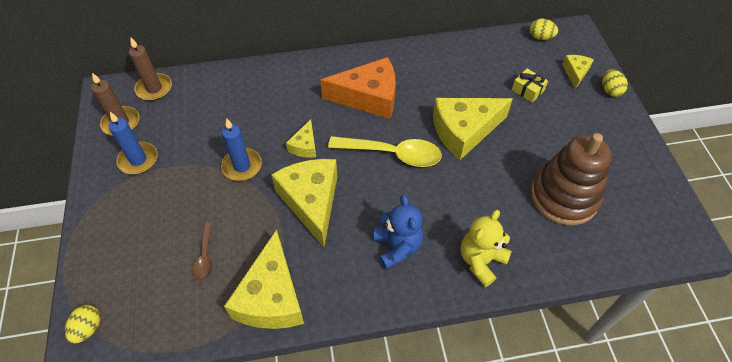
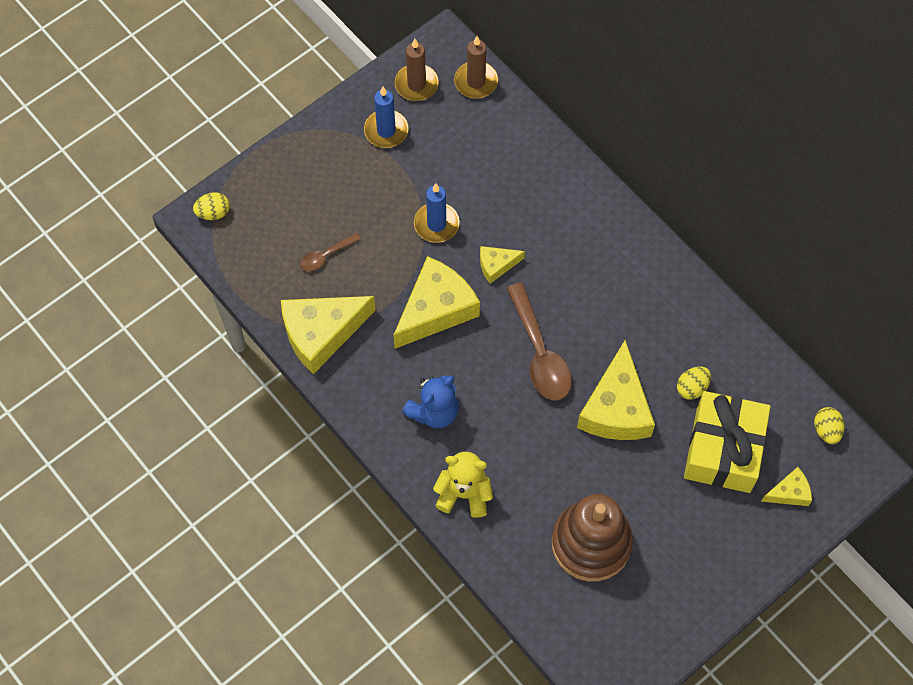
camera: 60 degrees right, 10 degrees up
orange cheese [320,57,396,119] -> none
yellow spoon [328,136,442,167] -> brown spoon [507,283,572,401]
yellow cheese [433,98,513,160] -> yellow cheese turned 120 degrees counterclockwise [577,340,655,440]
yellow gift [512,68,548,103] -> yellow gift [684,391,770,493], size x2.36
yellow egg [602,69,628,97] -> yellow egg moved to [677,366,711,400]

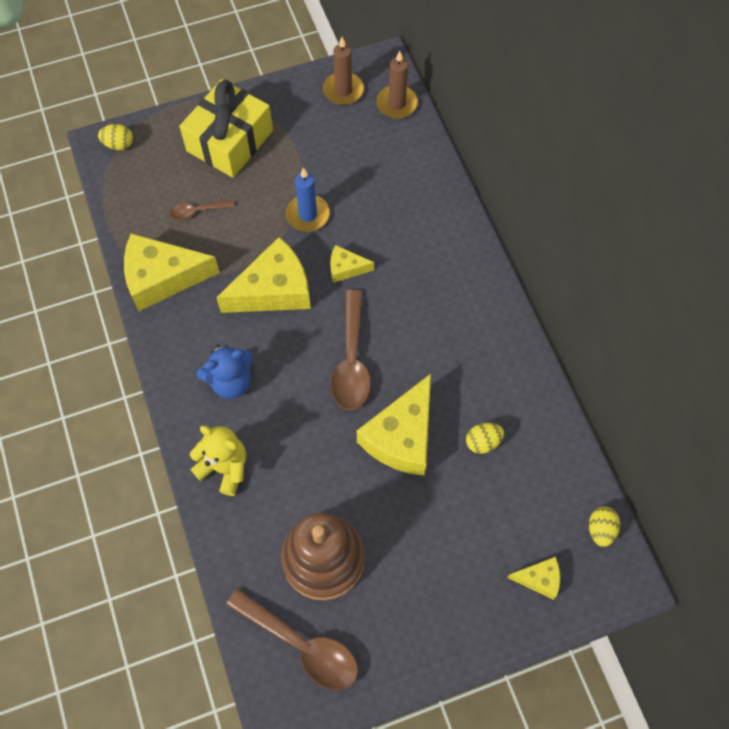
camera: 20 degrees right, 0 degrees up
blue candle [364,87,409,148] -> none
yellow gift [684,391,770,493] -> yellow gift moved to [179,79,273,178]
none -> brown spoon [226,589,358,690]

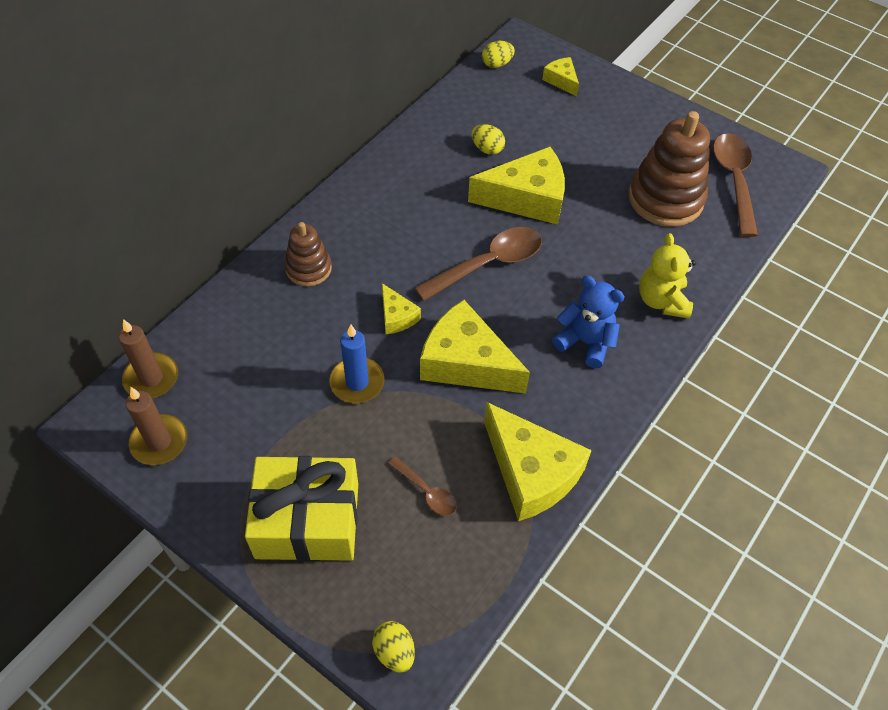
camera: 125 degrees left, 10 degrees down
none -> brown stacking toy [285,222,332,286]

